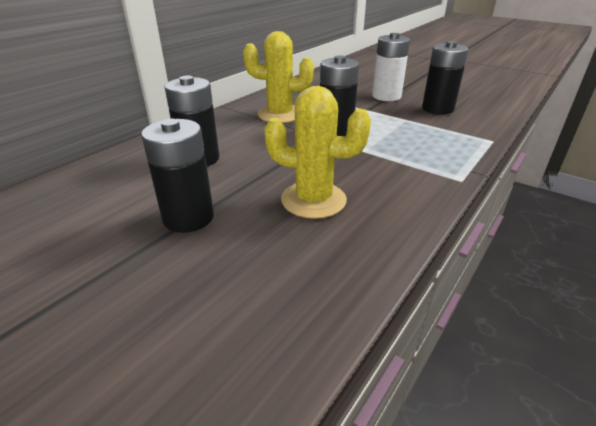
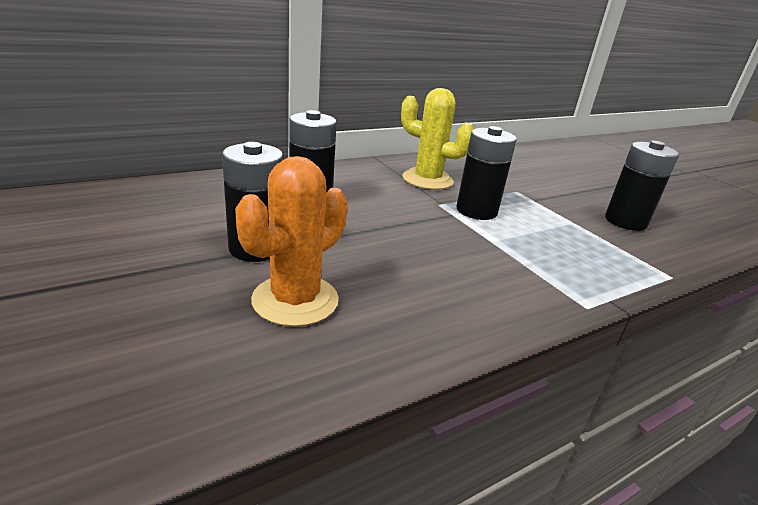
camera: 20 degrees right, 5 degrees down
yellow cactus [264,86,371,219] -> none
white battery [372,33,410,101] -> none
none -> orange cactus [235,156,348,327]

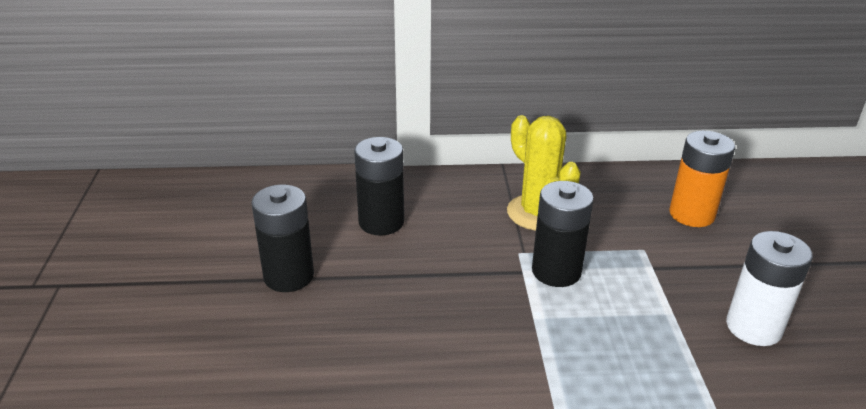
camera: 30 degrees right, 5 degrees up
orange cactus [235,156,348,327] -> none
black battery [605,140,679,231] -> white battery [726,231,813,346]
none -> orange battery [669,131,735,227]

